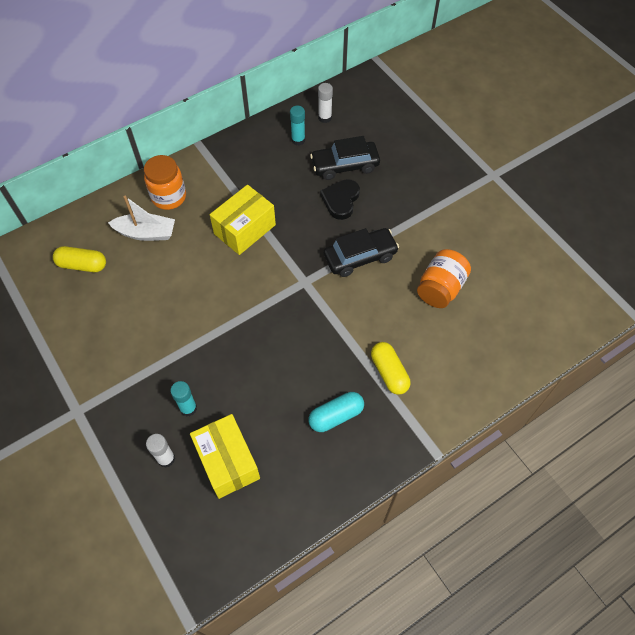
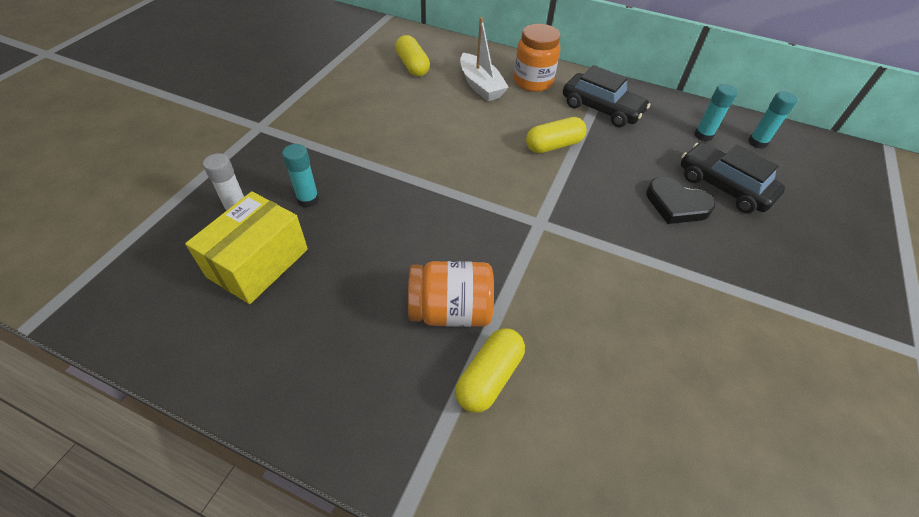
camera: 55 degrees right, 10 degrees down
yellow box [210,185,276,255] -> yellow capsule [526,117,587,153]
turquoise capsule [309,392,364,432] -> none
white glue stick [318,83,333,123] -> turquoise glue stick [748,91,797,149]
black heart [320,179,360,220] -> black heart turned 135 degrees counterclockwise [646,177,715,224]
black car [323,228,399,277] -> black car moved to [563,65,650,127]
orange jar [417,249,471,308] -> orange jar moved to [408,261,494,327]

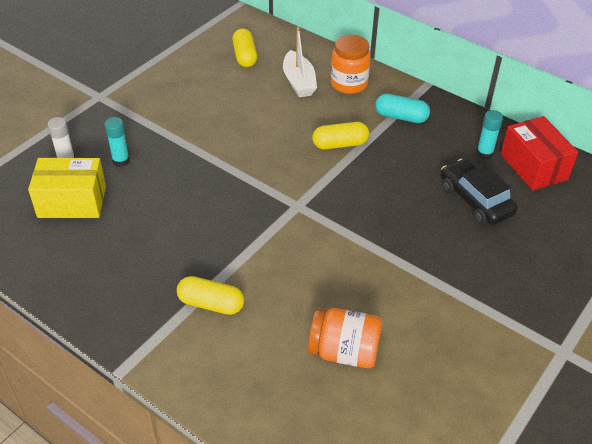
camera: 15 degrees right, 5 degrees down
yellow box [185,191,308,304] -> yellow box turned 45 degrees clockwise [28,158,106,218]
orange jar [408,261,494,327] -> orange jar moved to [308,308,382,368]
yellow capsule [455,328,525,413] -> yellow capsule turned 60 degrees clockwise [177,276,244,315]
black car [563,65,650,127] -> turquoise capsule [375,93,430,123]
black heart [646,177,715,224] -> none
turquoise glue stick [748,91,797,149] -> red box [500,116,578,191]

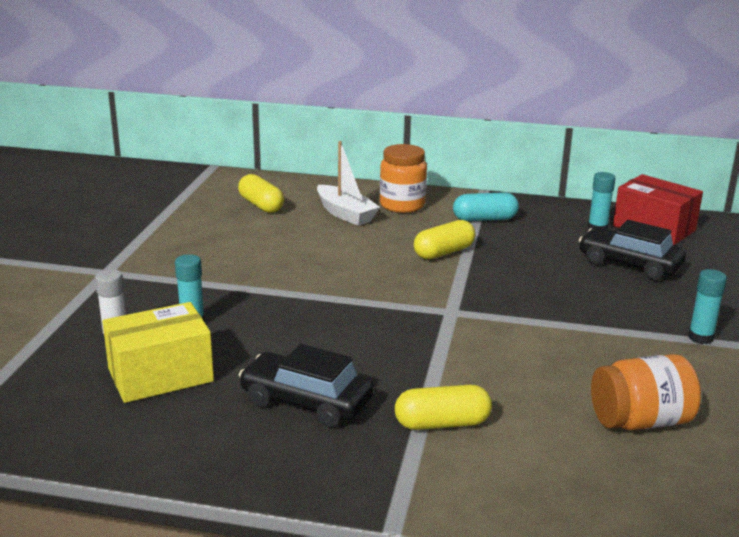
camera: 25 degrees left, 20 degrees down
none -> black car [239,344,373,428]
none -> turquoise glue stick [688,269,727,344]

